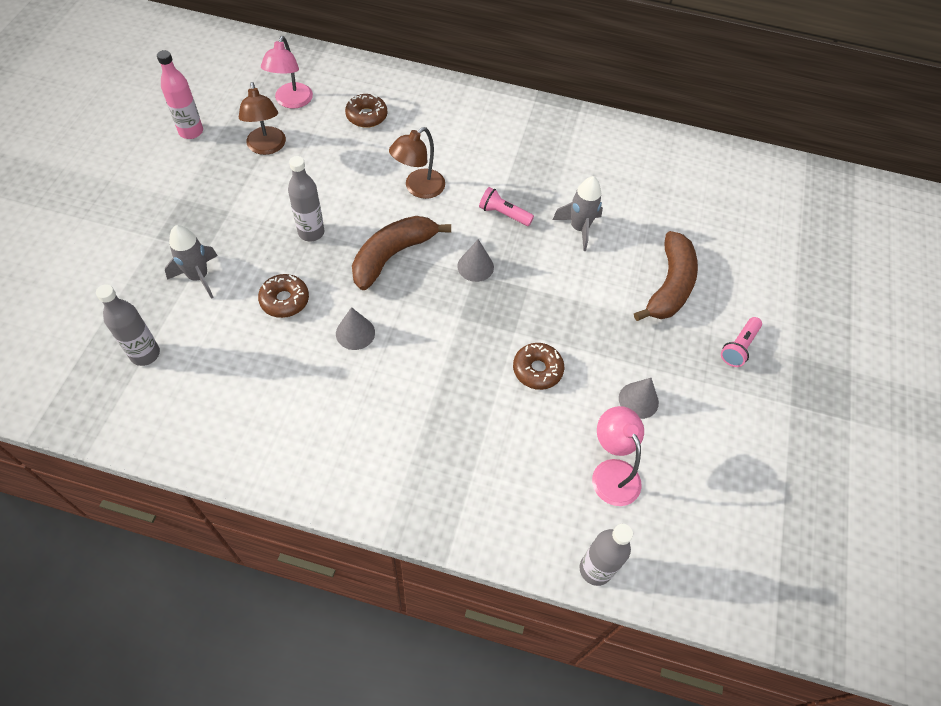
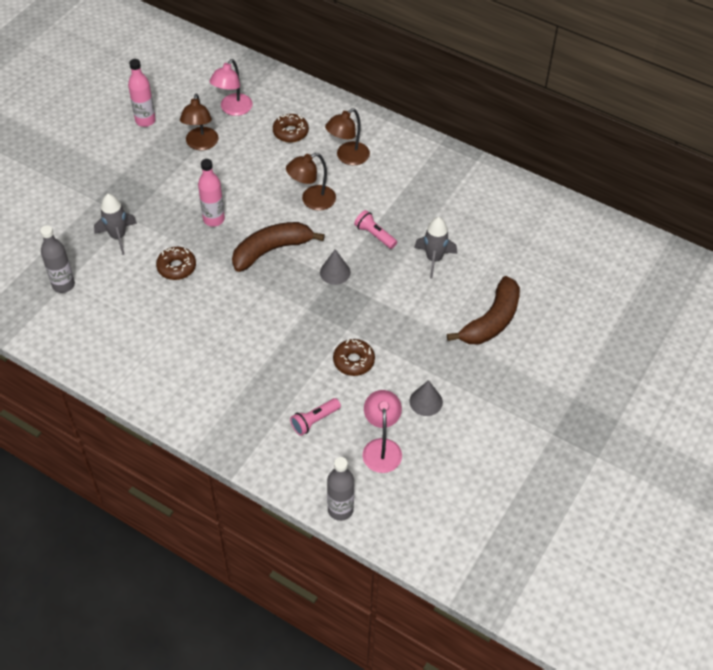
camera: 20 degrees right, 5 degrees down
grey bottle [288,156,325,242] -> pink bottle [198,159,225,227]
grey cone [336,307,375,350] -> none
pink flashlight [721,317,762,367] -> pink flashlight moved to [290,398,341,436]
none -> brown lamp [325,108,370,165]

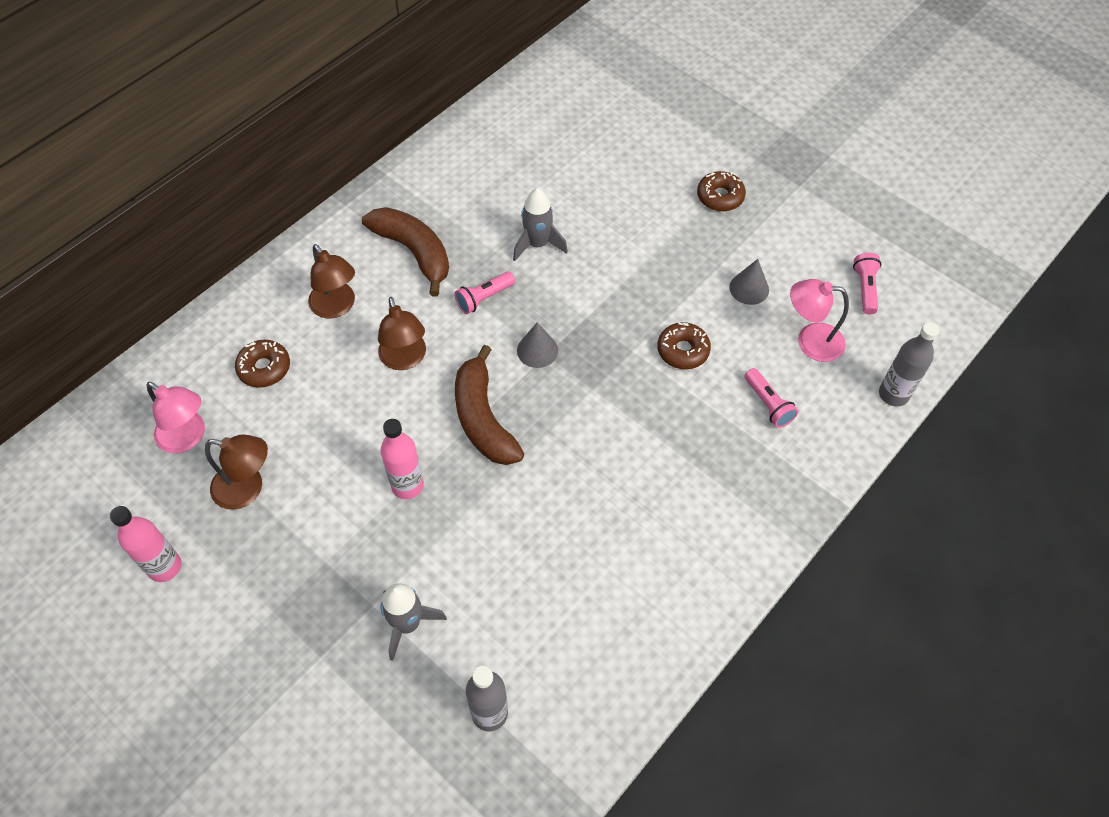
camera: 80 degrees left, 5 degrees up
brown donut [156,247,196,280] -> brown donut moved to [697,171,746,211]
brown banana [447,276,520,344] -> brown banana moved to [362,207,449,296]
none -> pink flashlight [853,253,881,315]

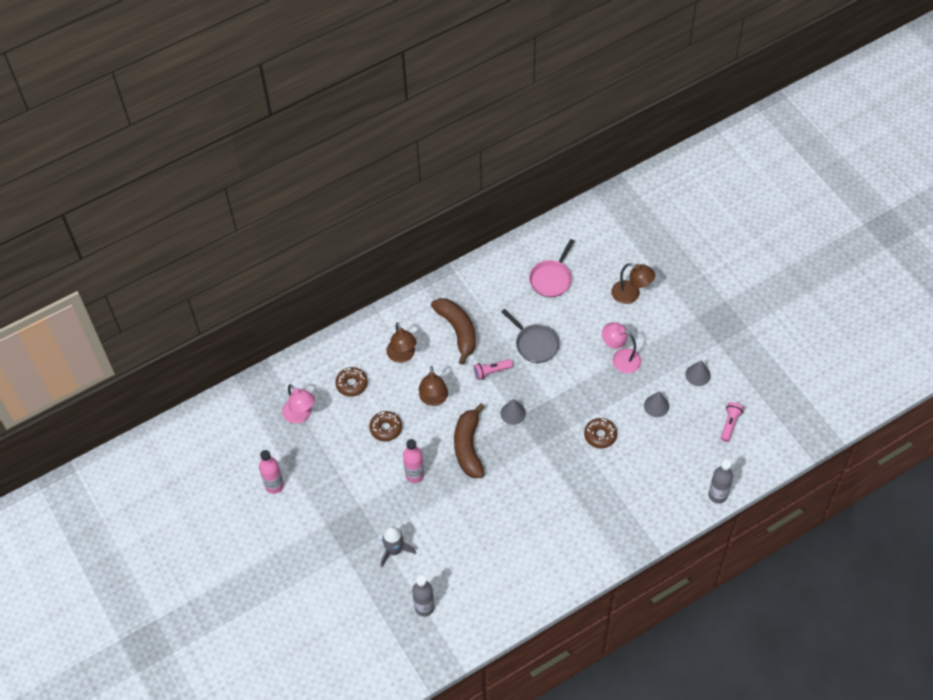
camera: 20 degrees right, 0 degrees up
brown lamp [205,435,268,510] -> brown lamp moved to [611,263,655,304]
grey rocket [513,188,568,261] -> grey pan [501,309,560,363]
brown donut [697,171,746,211] -> brown donut moved to [369,411,402,441]
pink flashlight [745,368,798,428] -> none
pink lamp [790,279,849,362] -> pink lamp moved to [602,323,641,373]
none -> pink pan [529,239,575,297]
none -> grey cone [685,360,711,386]

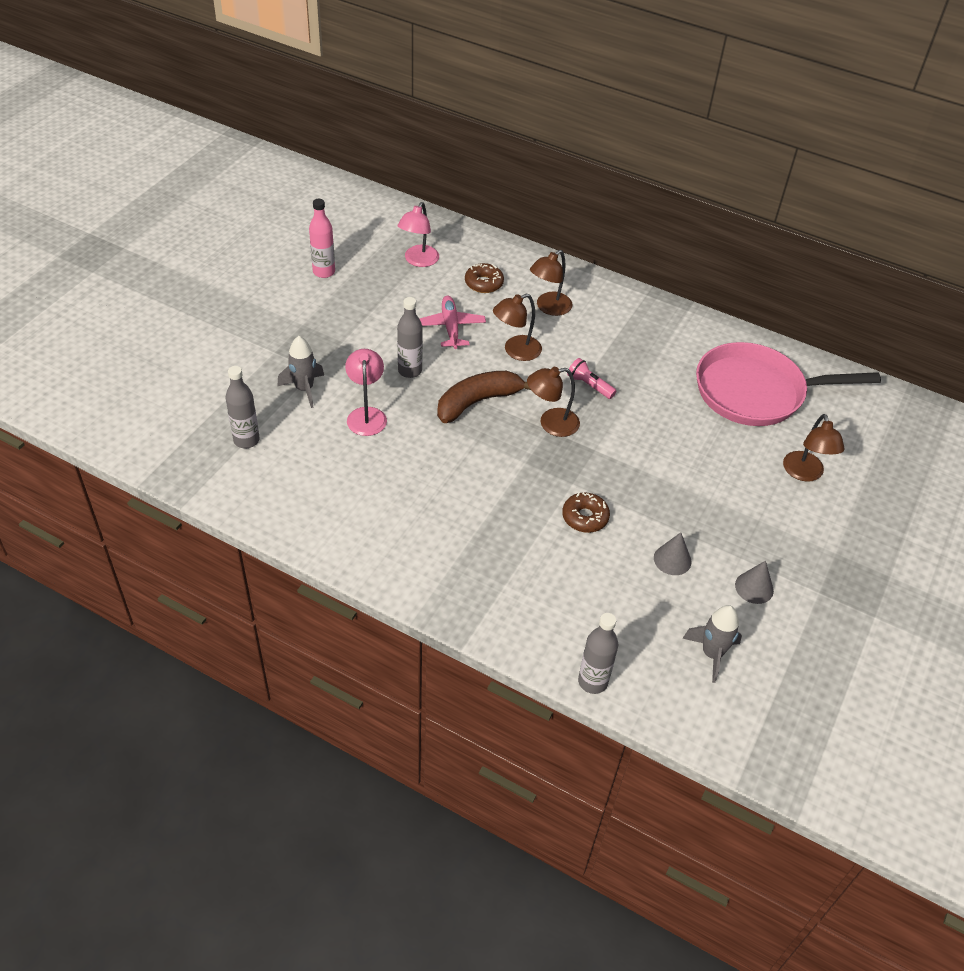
camera: 55 degrees right, 10 degrees down
brown donut [369,411,402,441] -> pink plane [419,296,486,349]
pink bottle [403,439,424,483] -> grey bottle [397,297,423,378]
brown banana [431,298,476,365] -> none
grey pan [501,309,560,363] -> none
grey cone [501,399,526,425] -> brown lamp [527,367,580,437]
pink pan [529,239,575,297] -> pink pan [696,342,881,426], size x1.88
pink lamp [602,323,641,373] -> pink lamp moved to [345,349,387,436]
pink flashlight [721,402,744,442] -> grey rocket [682,605,742,683]

